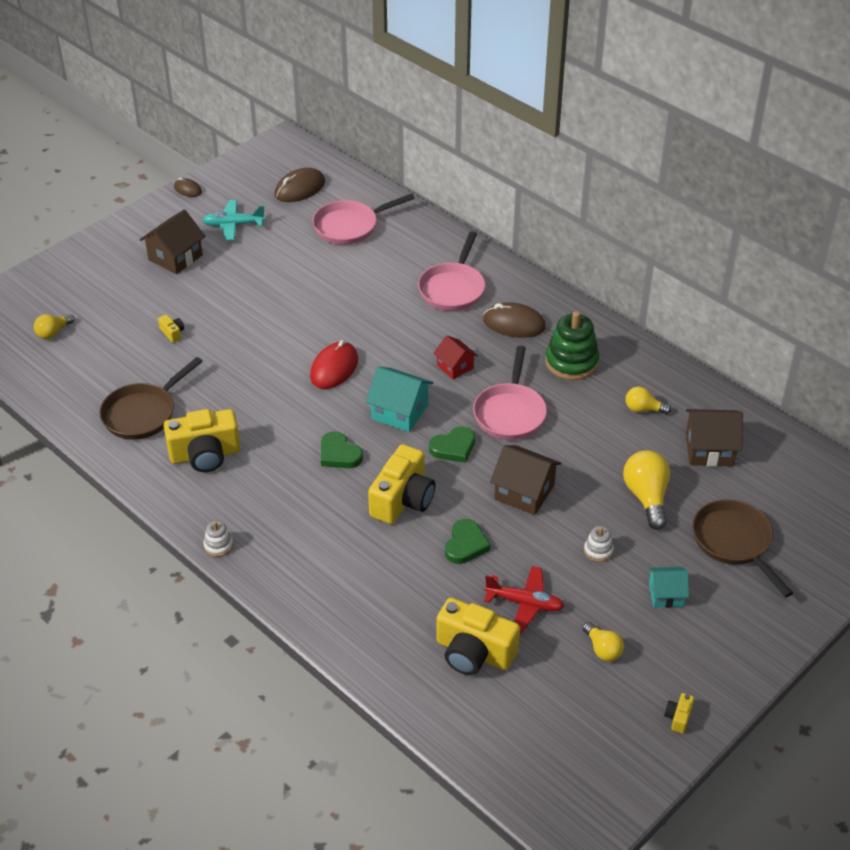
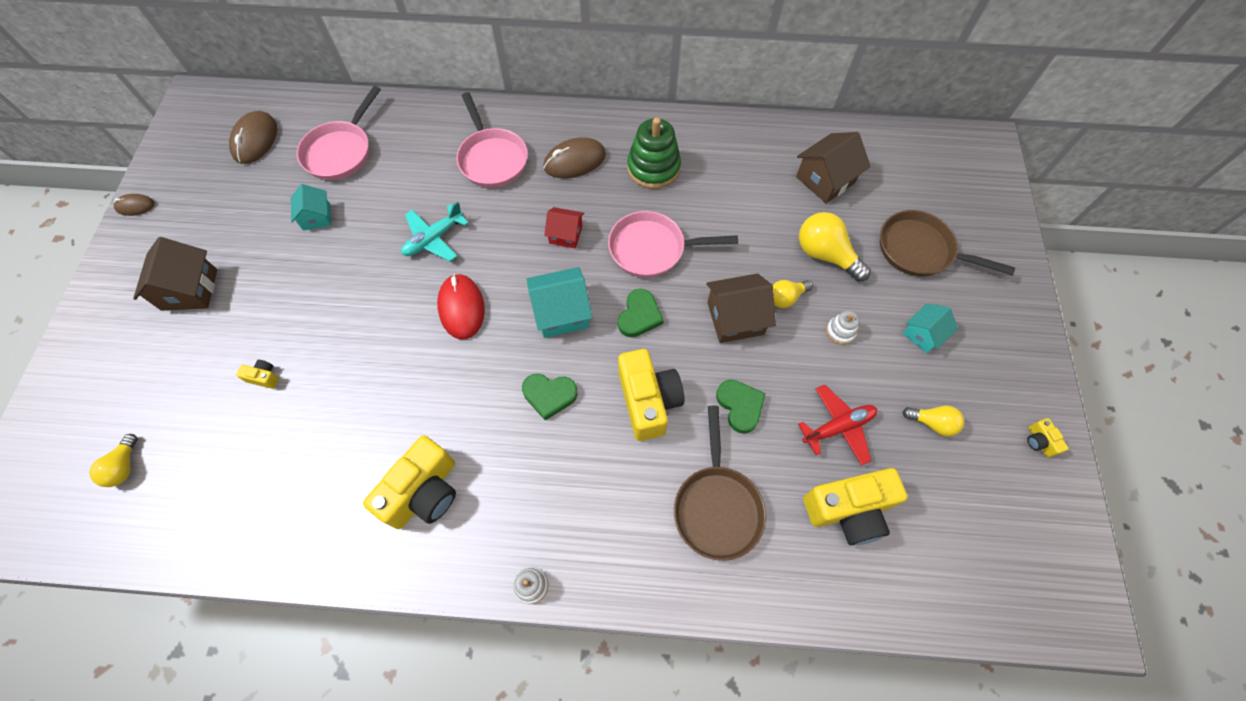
camera: 40 degrees left, 20 degrees up
brown pan [99,357,203,440] -> brown pan moved to [674,406,766,561]
turquoise plane [203,200,266,240] -> turquoise plane moved to [401,201,469,262]
pink pan [473,346,547,440] -> pink pan turned 120 degrees clockwise [608,211,738,278]
yellow light bulb [625,387,671,414] -> yellow light bulb moved to [773,280,813,308]
none -> turquoise house [291,184,331,231]

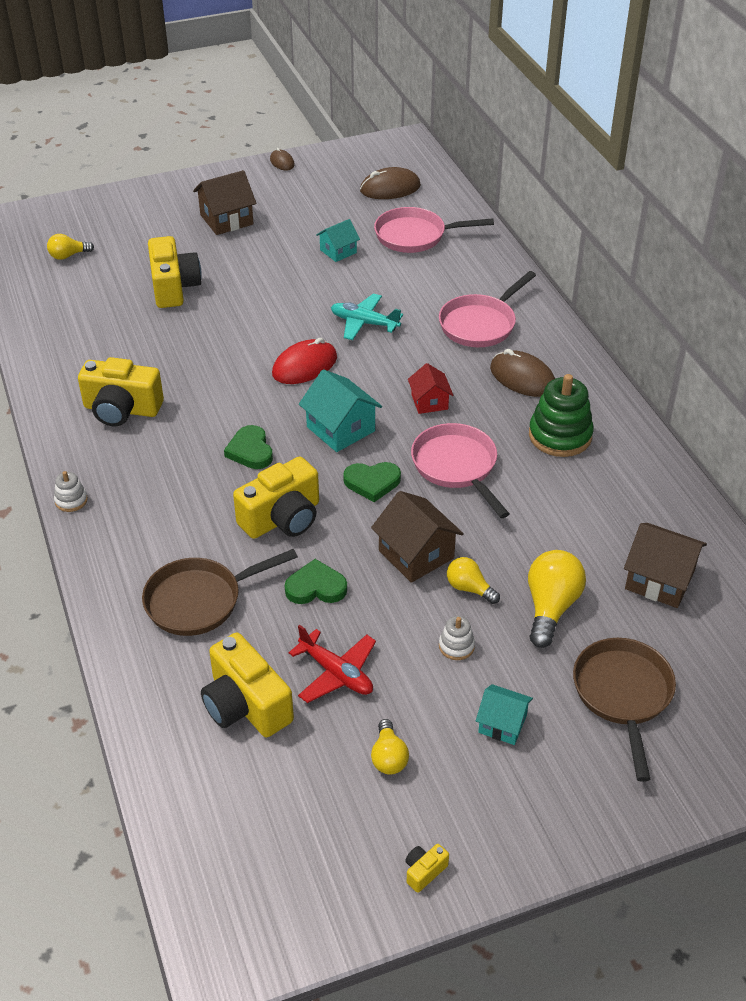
camera: 65 degrees right, 20 degrees down
yellow camera [236,360,279,389] -> yellow camera [148,236,202,308], size x2.36
green heart [716,380,766,434] -> green heart turned 135 degrees counterclockwise [285,559,347,604]

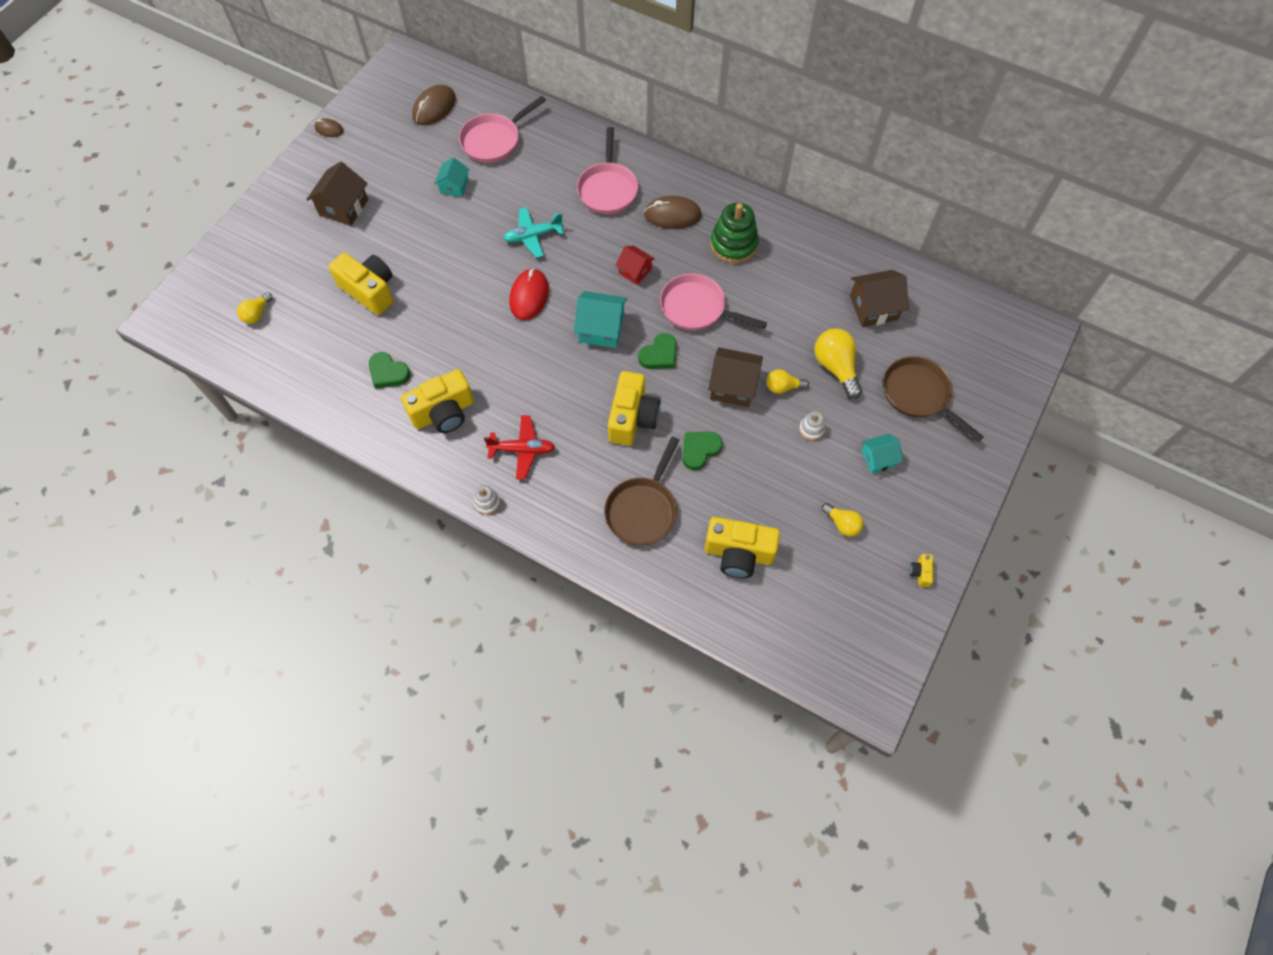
camera: 40 degrees left, 20 degrees up
green heart [224,425,273,469] -> green heart moved to [369,352,410,389]
red plane [289,625,376,703] -> red plane moved to [484,415,555,479]

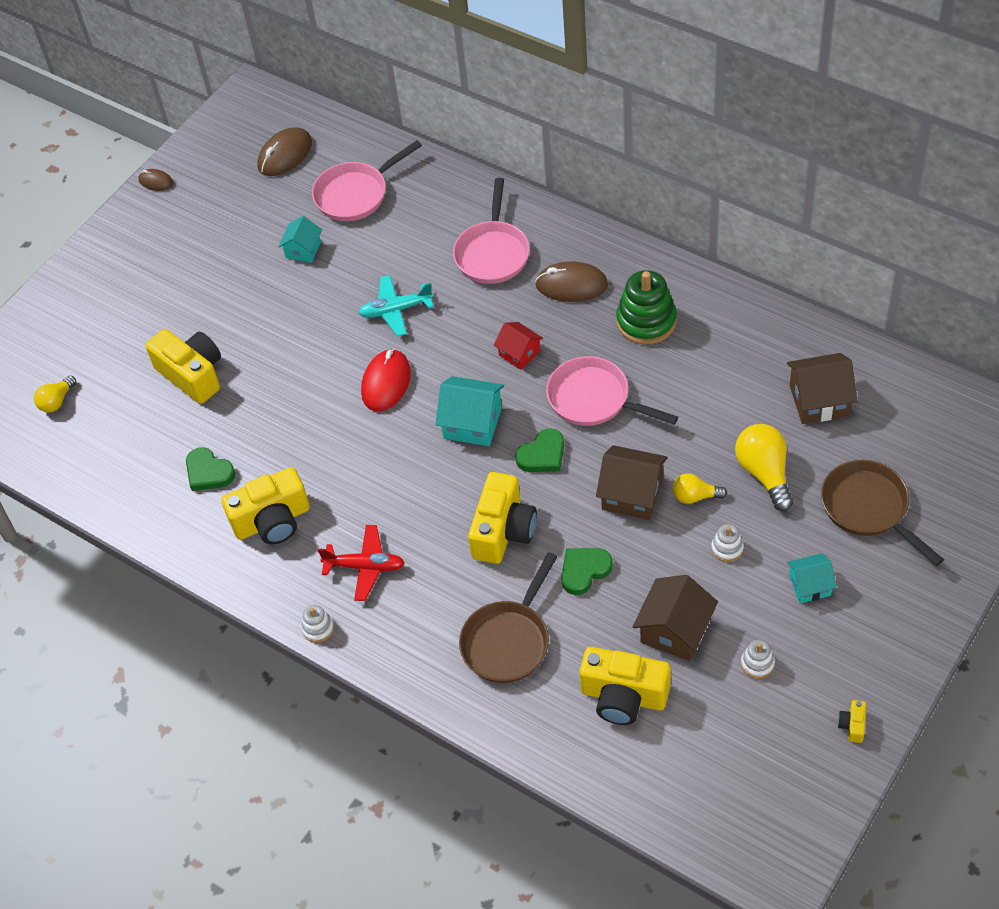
camera: 10 degrees right, 10 degrees down
brown house [306,162,368,226] -> brown house moved to [633,575,718,661]
yellow light bulb [822,503,863,537] -> white stacking toy [741,640,775,679]

